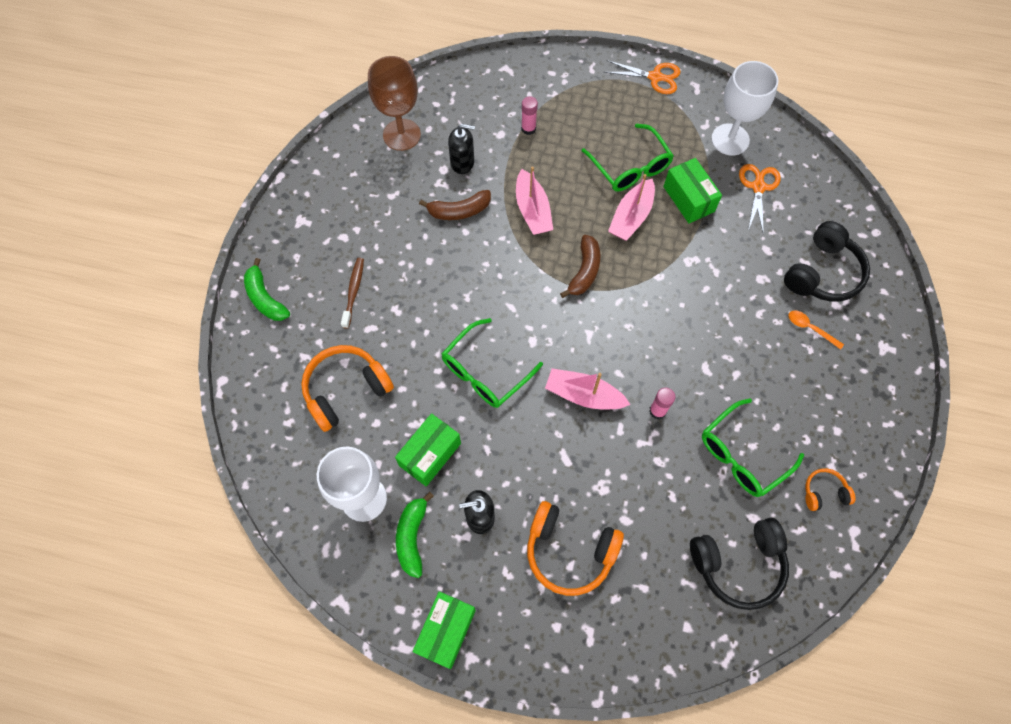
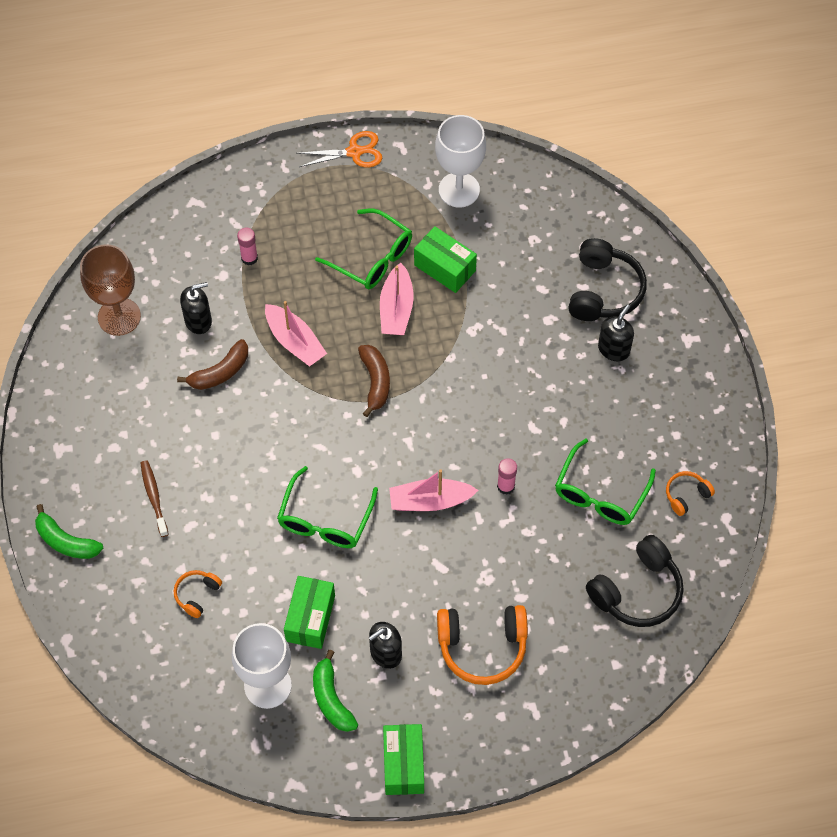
camera: 25 degrees left, 5 degrees down
orange headphones [301,345,394,432] -> orange headphones [174,570,222,618], size x0.51
orange scissors [739,164,781,235] -> none
orange spoon [789,311,844,350] -> black soap dispenser [598,304,634,361]

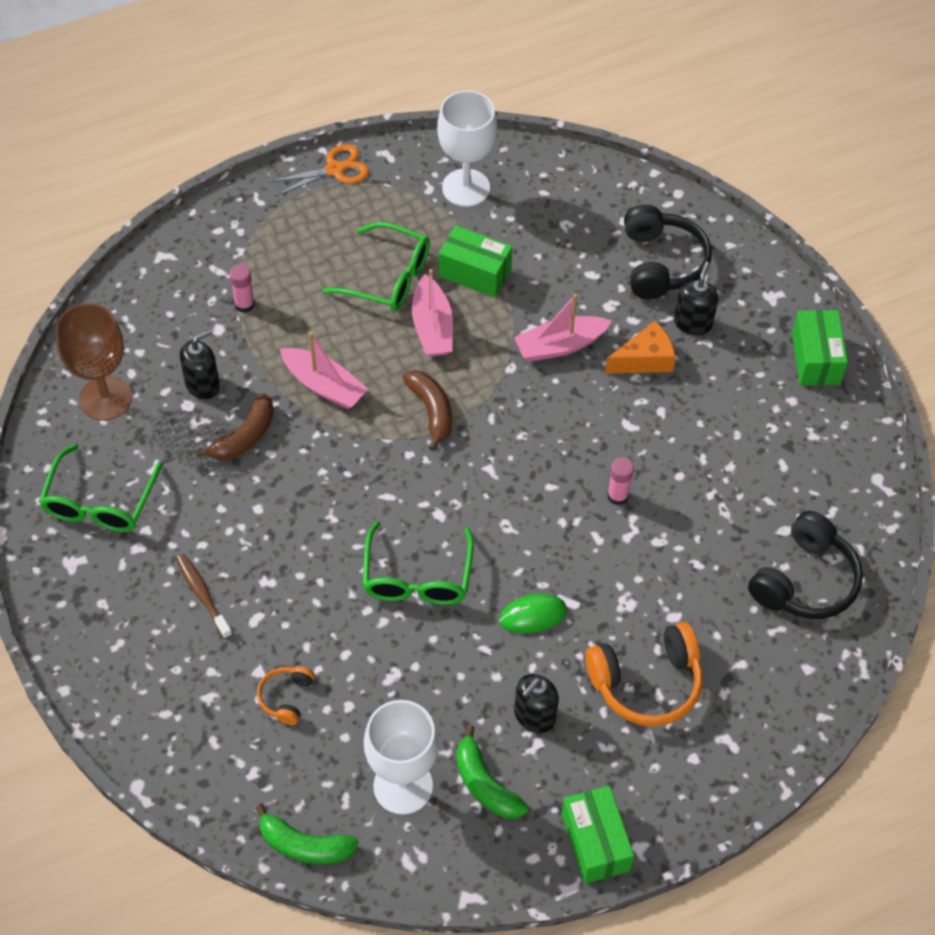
camera: 15 degrees left, 5 degrees down
green banana [35,504,103,559] -> green banana moved to [255,803,359,864]
green box [284,576,335,649] -> green box moved to [792,310,848,385]
pink boat [389,469,478,511] -> pink boat moved to [514,294,612,362]
green glasses [555,439,656,525] -> green glasses moved to [39,444,163,532]
orange headphones [666,471,715,516] -> none
none -> green mouse [499,594,567,633]
none -> orange cheese [605,321,676,374]

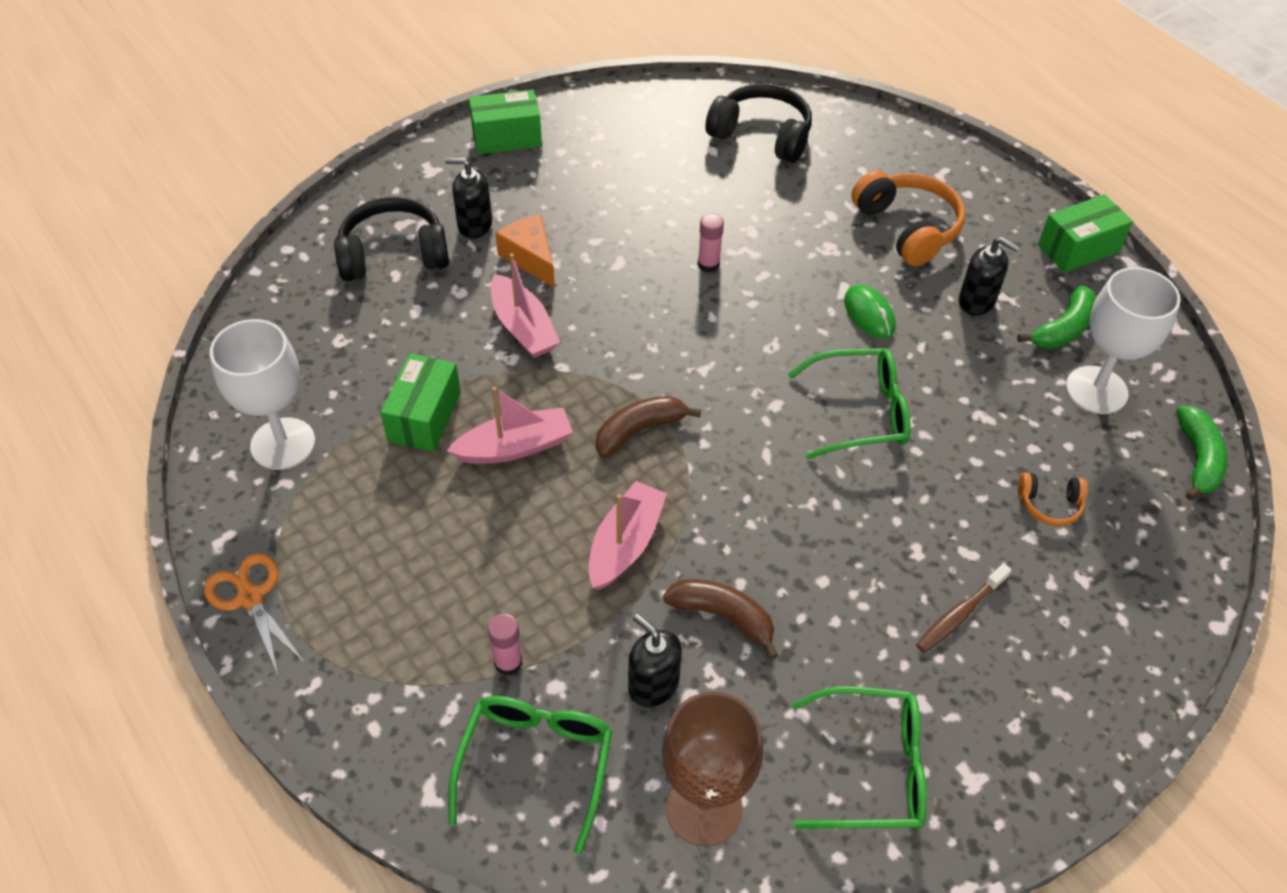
camera: 100 degrees left, 5 degrees down
green glasses [322,222,430,311] -> green glasses moved to [448,696,612,854]

